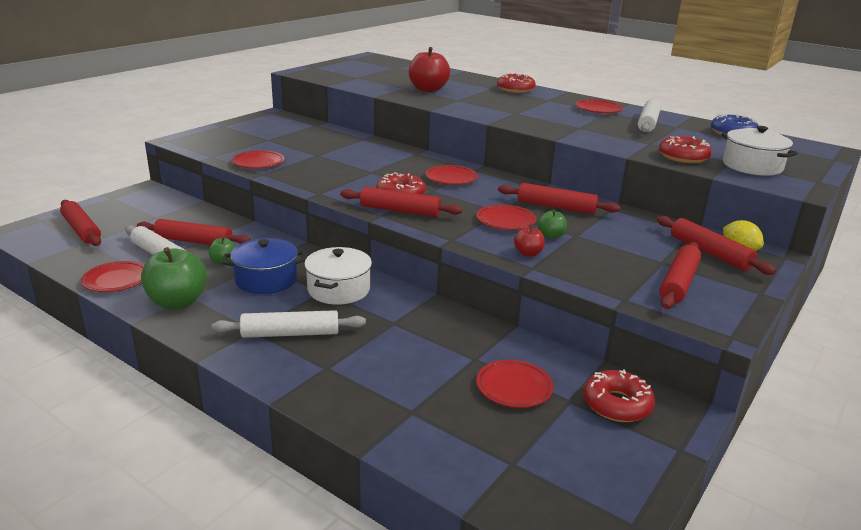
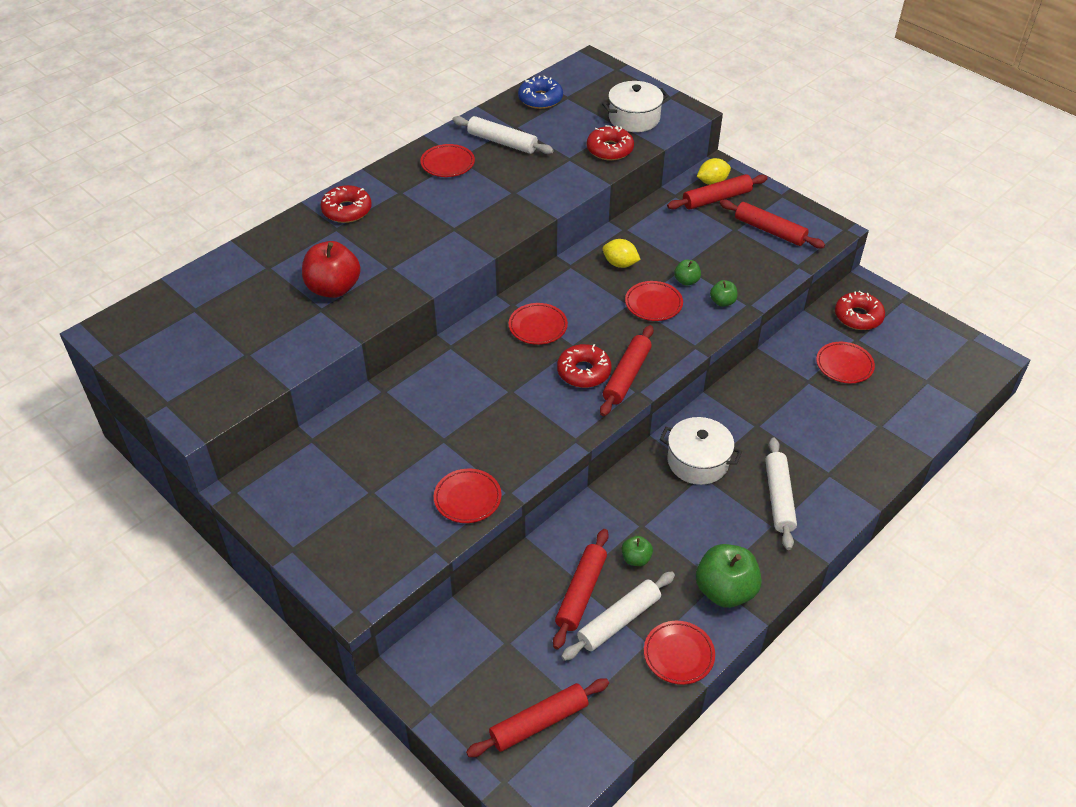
camera: 80 degrees left, 20 degrees up
blue pot [222,238,306,294] -> none
red rolling pin [498,183,620,214] -> yellow lemon [603,239,641,268]
red apple [514,225,545,257] -> green apple [710,280,737,307]

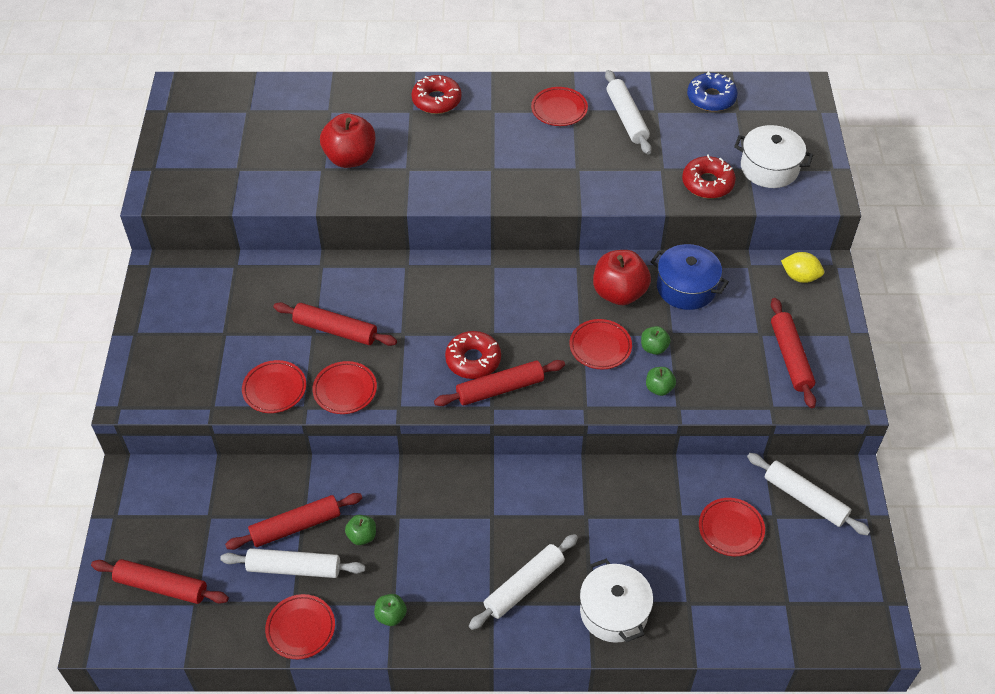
camera: 45 degrees right, 5 degrees up
red plate [509,303,568,345] -> red plate moved to [312,361,377,414]
yellow lemon [603,239,641,268] -> red apple [593,250,651,305]
white pot [660,417,742,485] -> white pot moved to [580,559,653,643]
red rolling pin [667,174,768,210] -> red rolling pin moved to [273,302,397,346]
green apple [696,544,762,608] -> green apple [374,594,407,626], size x0.50
red donut [835,291,885,330] -> white rolling pin [747,453,870,536]
none -> blue pot [651,244,729,310]

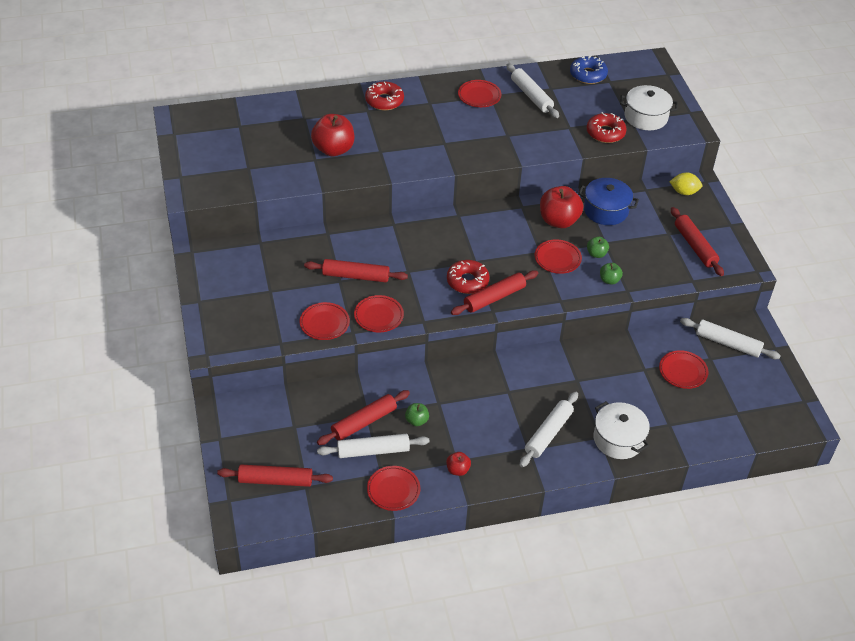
camera: 15 degrees left, 5 degrees down
green apple [374,594,407,626] -> red apple [446,452,471,476]

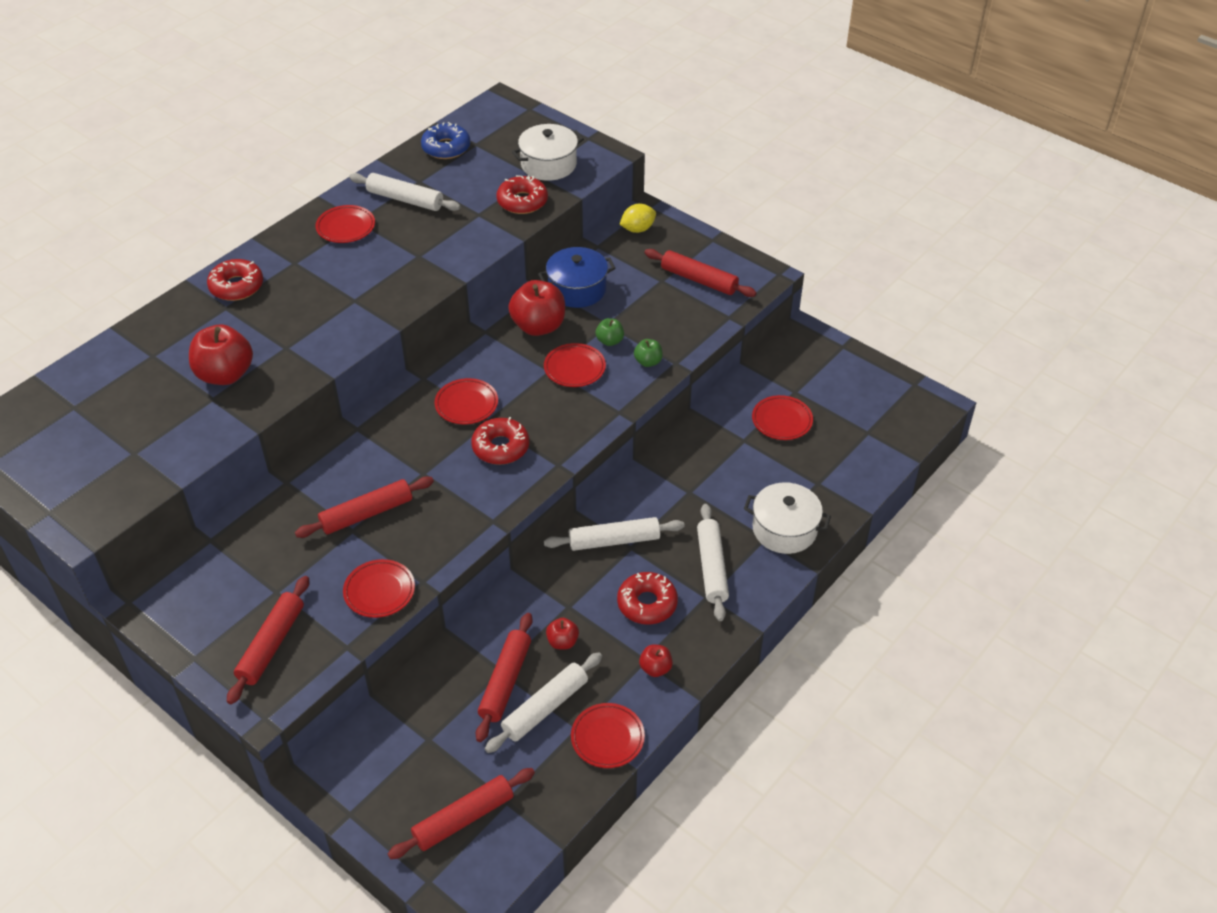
camera: 35 degrees left, 0 degrees up
red plate [354,295,404,332] -> red plate moved to [434,378,498,424]
green apple [405,403,429,426] -> red apple [546,618,579,650]
red rolling pin [451,270,538,315] -> red rolling pin moved to [227,576,309,704]
white rolling pin [680,318,781,359] -> white rolling pin moved to [544,517,685,551]
none -> red donut [617,572,678,625]

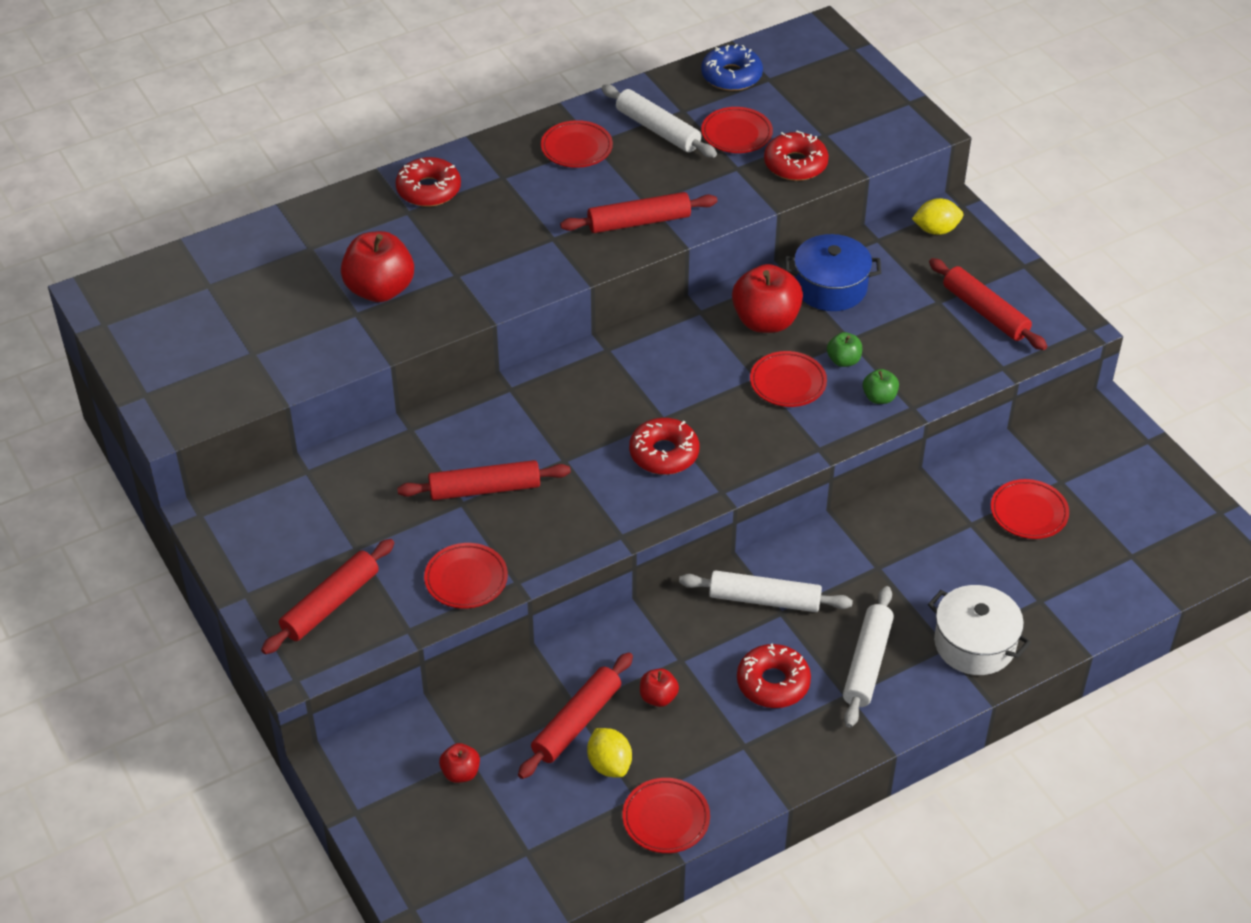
camera: 20 degrees right, 0 degrees up
red rolling pin [388,768,535,859] -> red rolling pin moved to [560,192,717,233]
red plate [434,378,498,424] -> red plate moved to [701,107,773,153]
white rolling pin [485,652,602,753] -> yellow lemon [587,728,632,778]
white pot [512,124,584,181] -> none
red apple [639,644,673,677] -> red apple moved to [439,743,480,783]

